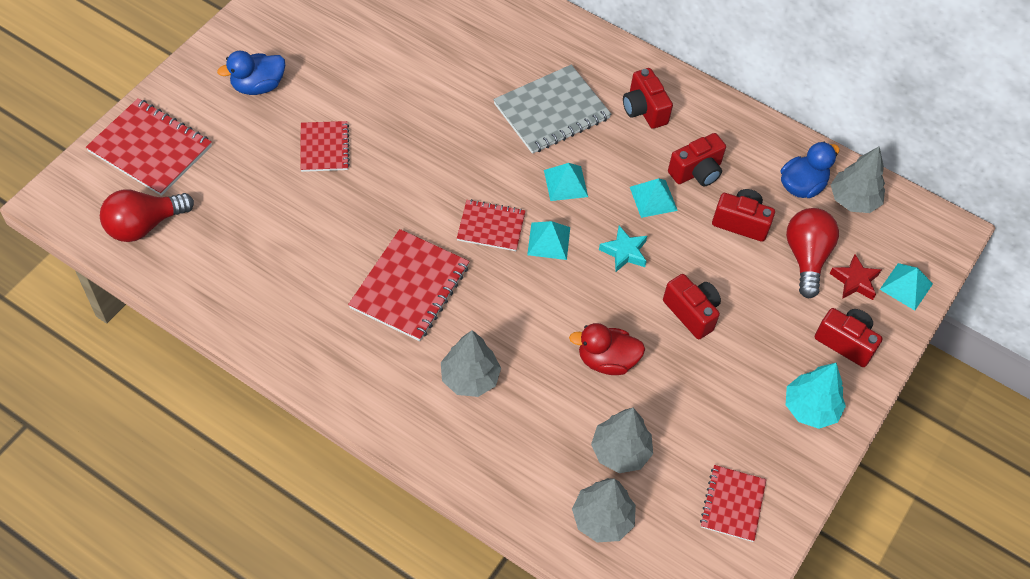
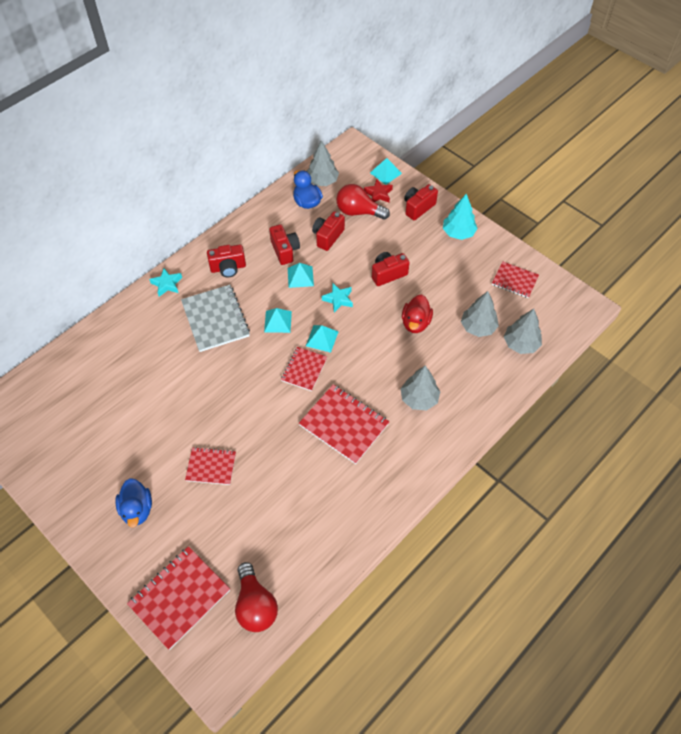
camera: 75 degrees left, 0 degrees up
none -> turquoise star [149,268,182,297]

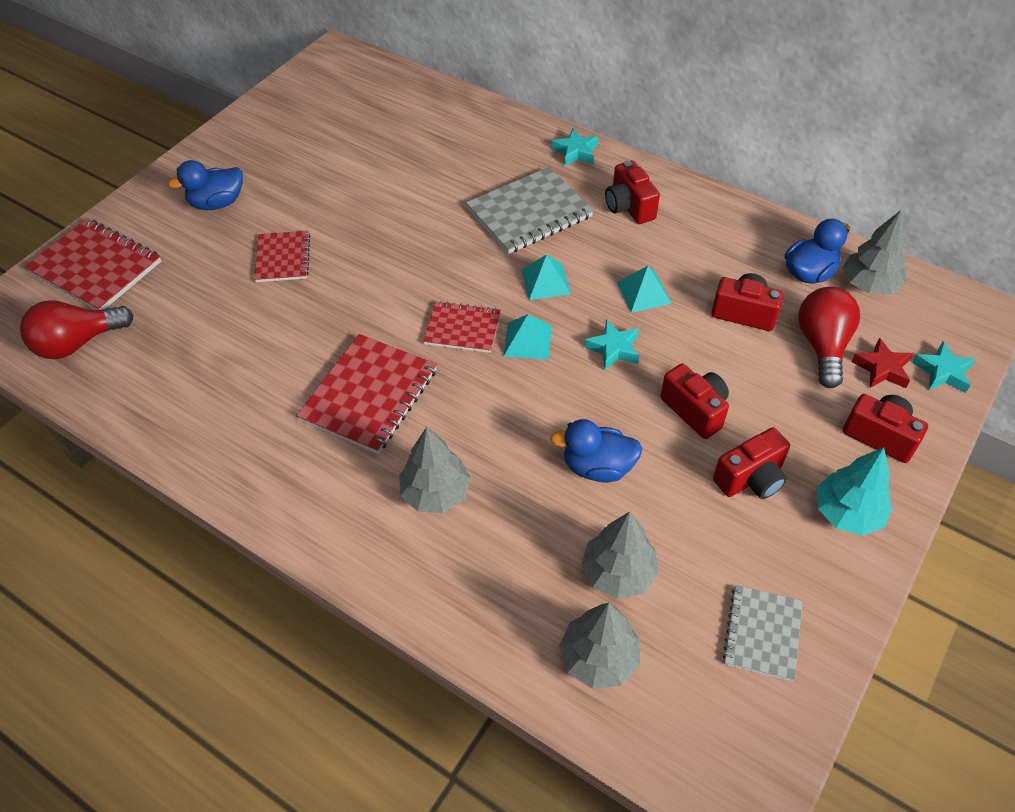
camera: 80 degrees right, 5 degrees down
red camera [269,224,300,265] -> red camera moved to [713,427,790,499]
turquoise pyramid [370,158,402,185] -> turquoise star [912,341,976,393]
red duck [402,294,433,333] -> blue duck [550,419,642,482]
red notebook [492,261,539,298] -> grey notebook [723,585,803,681]

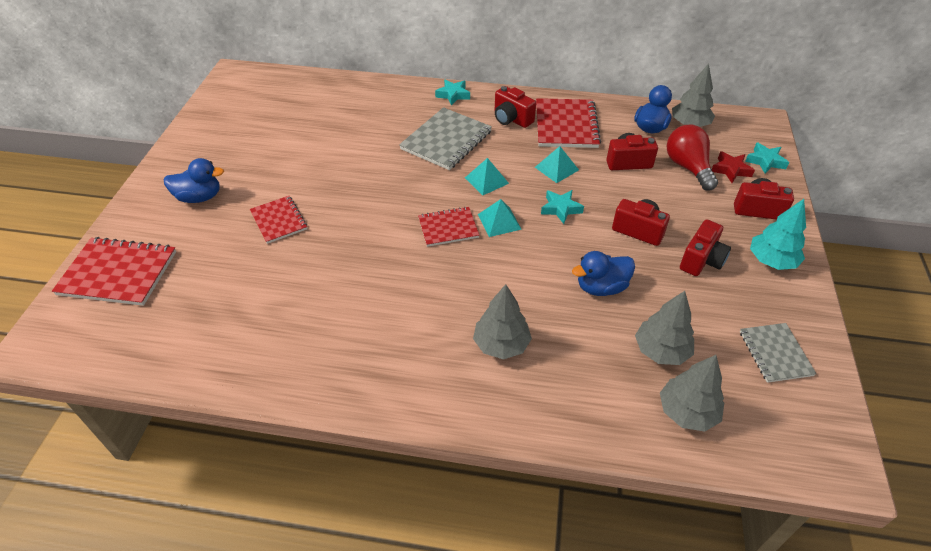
camera: 25 degrees left, 5 degrees down
red light bulb [20,300,134,359] -> none
blue duck [167,160,243,210] -> blue duck turned 135 degrees counterclockwise [164,158,224,203]
red notebook [296,334,437,454] -> red notebook moved to [536,98,601,148]

